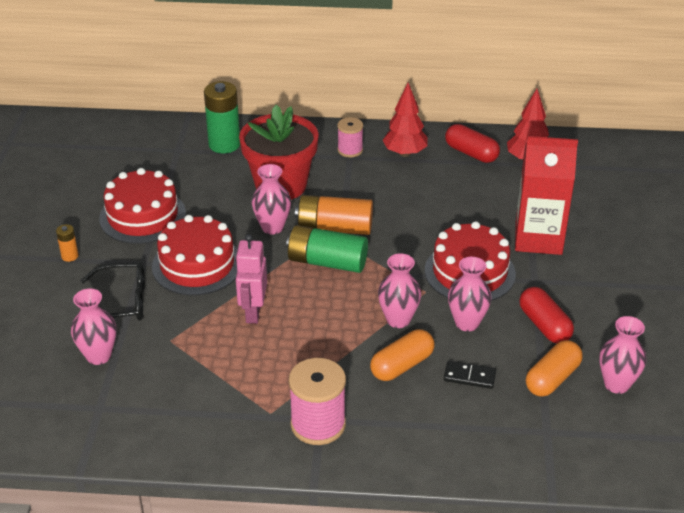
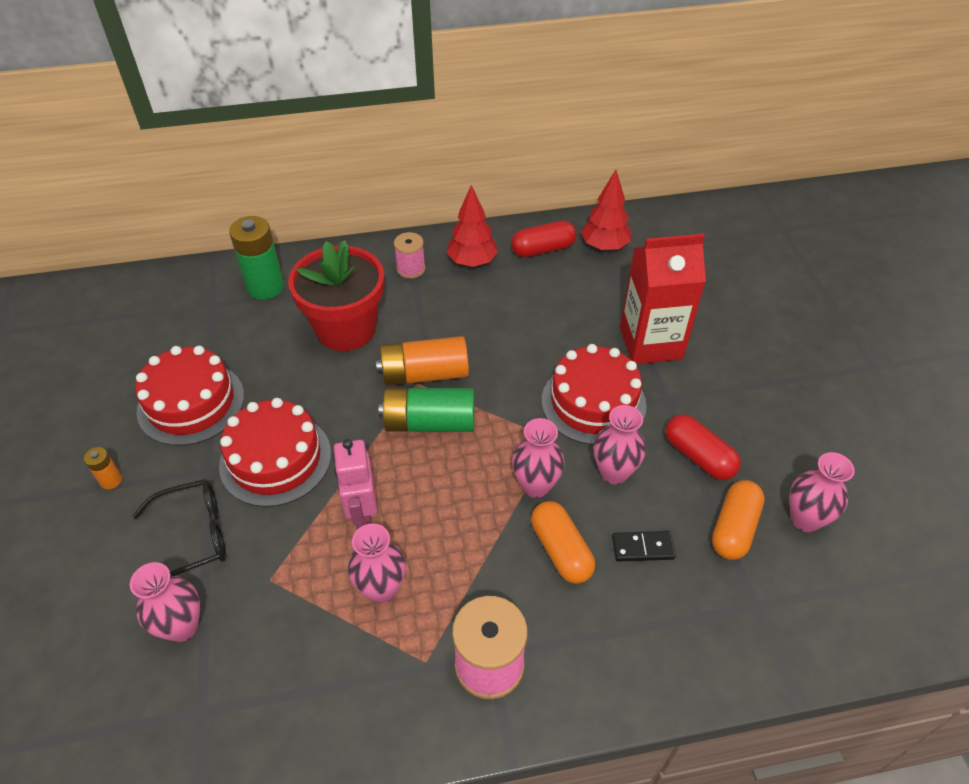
camera: 15 degrees left, 10 degrees up
pink vase [252,164,291,235] -> pink vase moved to [348,523,406,603]
orange capsule [370,329,435,381] -> orange capsule turned 60 degrees counterclockwise [531,501,595,584]
red capsule [445,124,500,163] -> red capsule turned 45 degrees counterclockwise [511,221,576,257]

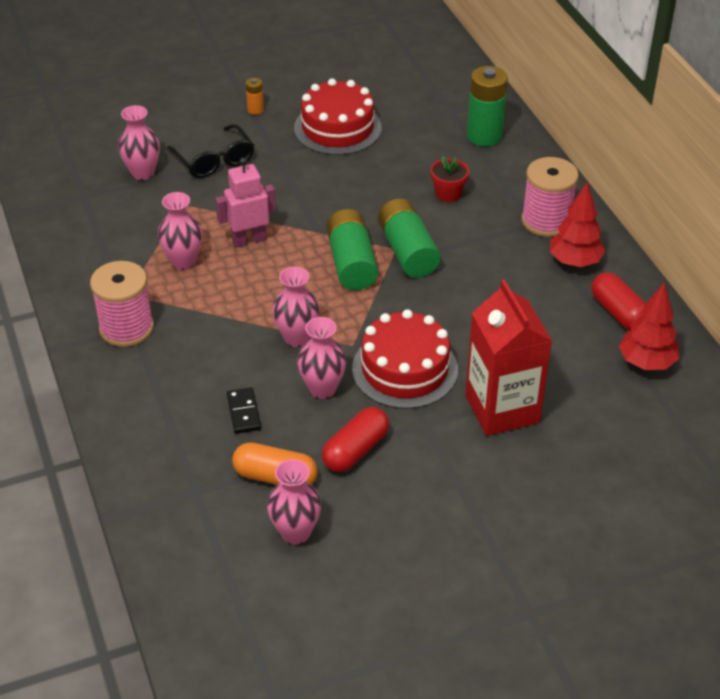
camera: 80 degrees right, 5 degrees down
red cake [219,398,331,507] -> none
red flower pot [288,240,384,351] -> red flower pot [431,156,469,202], size x0.45
orange battery [376,336,469,386] -> green battery [378,198,441,278]
pink spool [394,232,425,279] -> pink spool [522,157,579,237], size x1.66
orange capsule [531,501,595,584] -> none

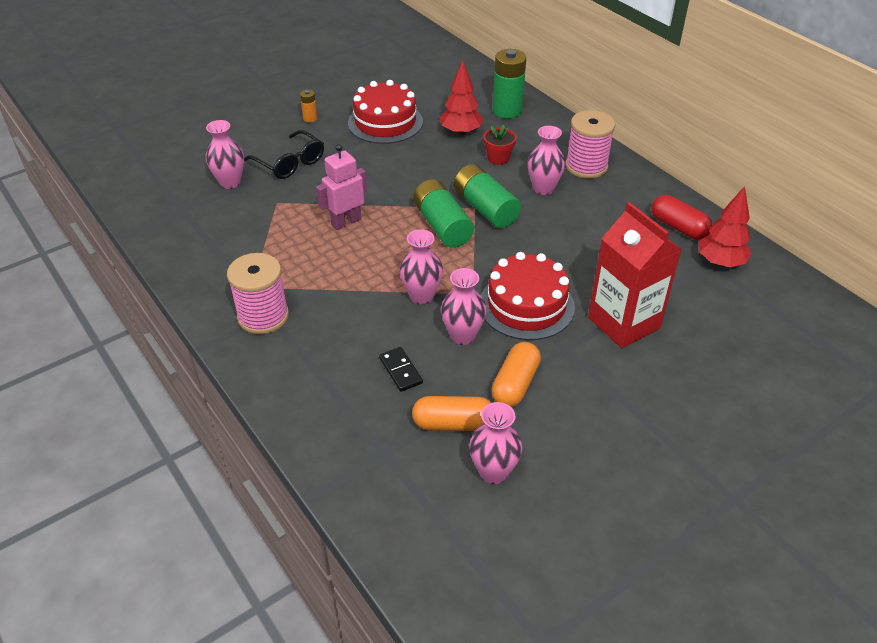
camera: 15 degrees left, 0 degrees up
pink vase [158,192,203,270] -> pink vase moved to [528,126,565,195]
red capsule [322,407,389,472] -> orange capsule [491,342,541,407]
red tree [550,182,606,267] -> red tree moved to [440,60,483,136]

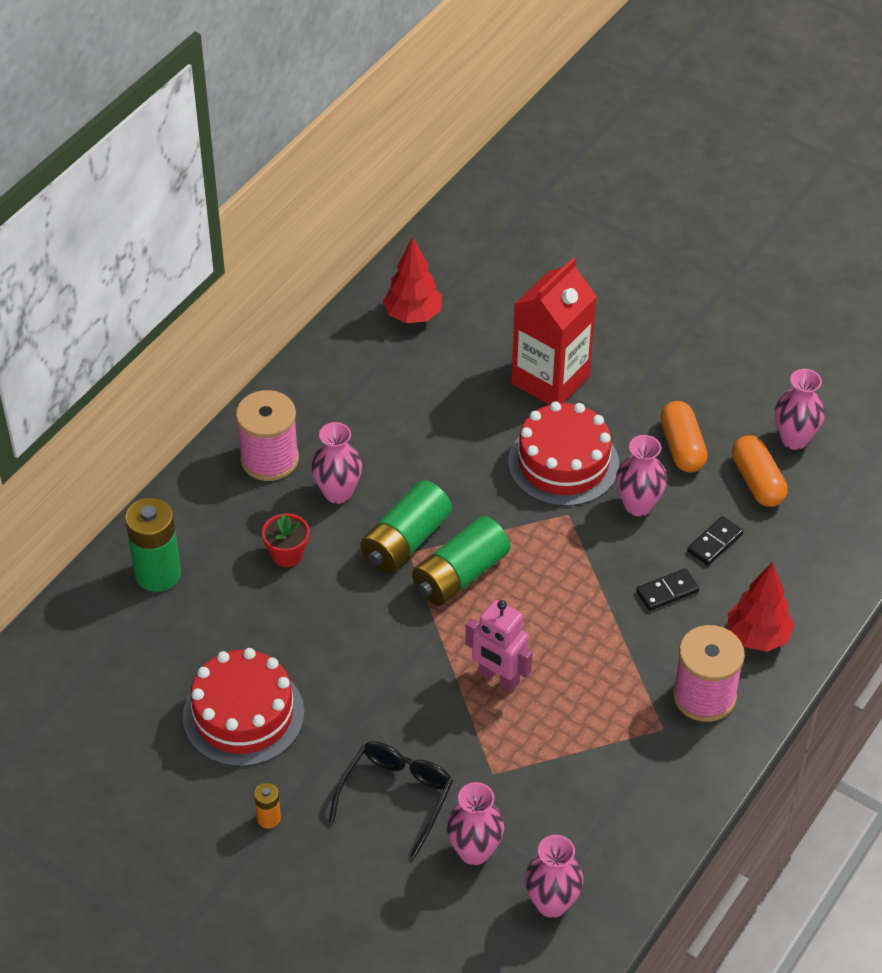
camera: 110 degrees left, 5 degrees up
pink vase [400,229,443,305] -> pink vase moved to [525,835,583,918]
red tree [440,60,483,136] -> red tree moved to [728,562,795,652]
orange capsule [491,342,541,407] -> orange capsule turned 75 degrees clockwise [660,401,707,472]
red capsule [651,195,713,240] -> none
none -> black domino [636,568,699,611]

